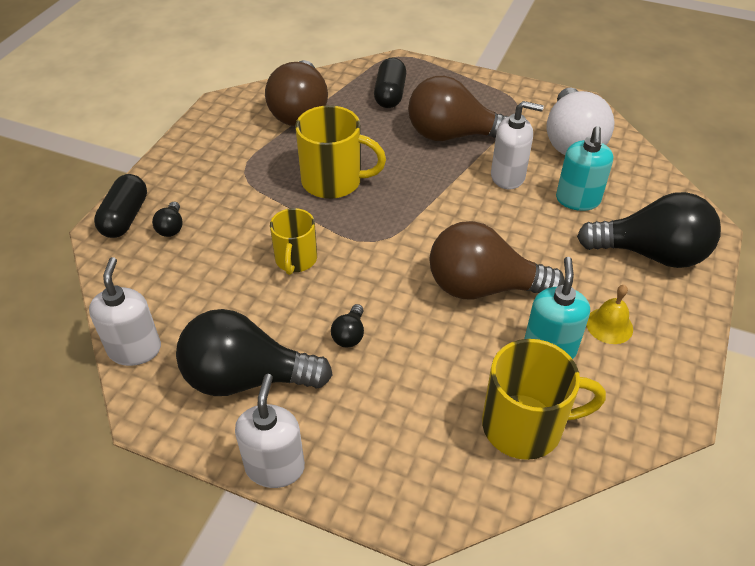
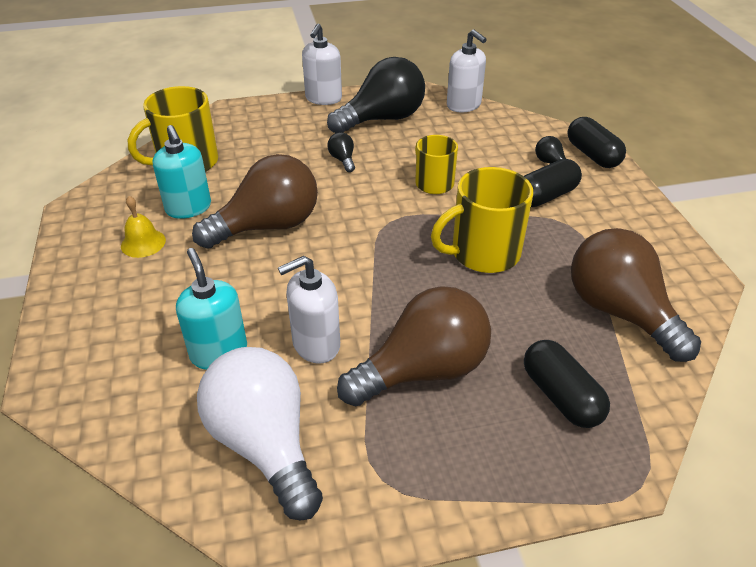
camera: 145 degrees right, 5 degrees down
white soap dispenser [235,374,305,488] -> white soap dispenser turned 45 degrees clockwise [302,24,342,105]
black light bulb [577,192,721,268] -> none
none -> black capsule [524,159,582,207]

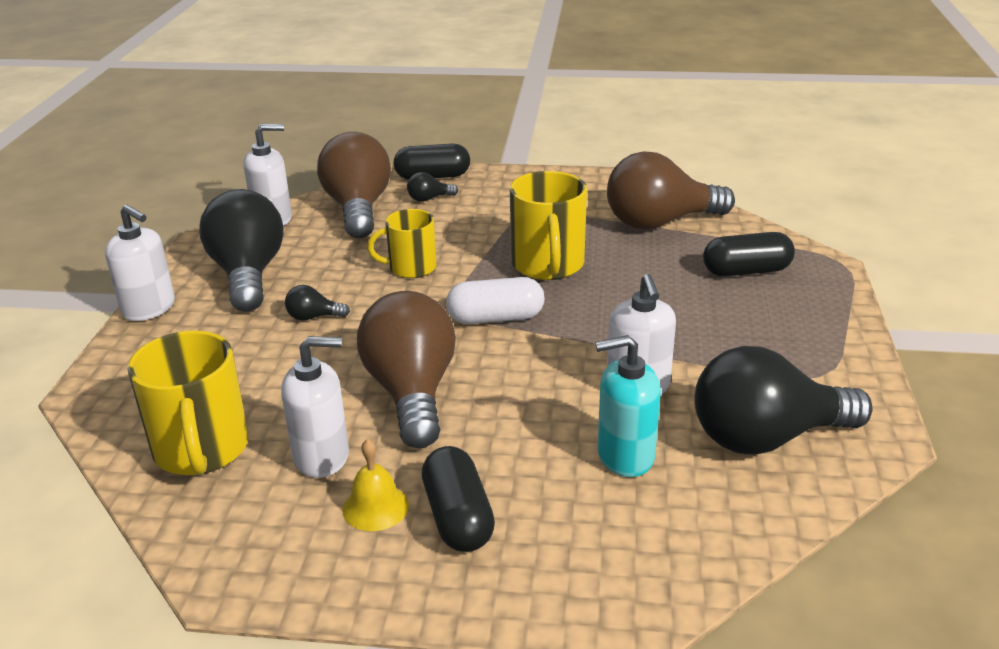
camera: 70 degrees left, 10 degrees down
turquoise soap dispenser [153,125,211,219] -> white soap dispenser [281,336,349,478]
white light bulb [197,347,323,521] -> black light bulb [694,346,873,455]
brown light bulb [337,286,491,406] -> brown light bulb moved to [317,132,391,238]
black capsule [524,159,582,207] -> black capsule moved to [422,446,495,552]
none -> white capsule [446,277,544,324]

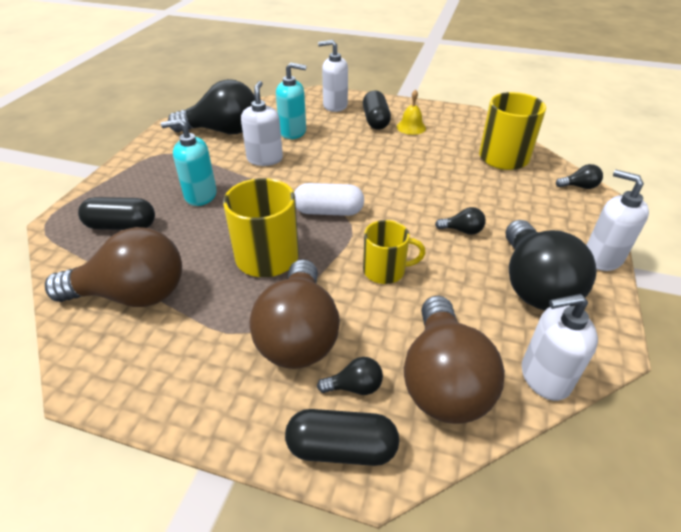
camera: 170 degrees left, 10 degrees up
white soap dispenser [281,336,349,478] -> white soap dispenser moved to [318,40,348,112]
brown light bulb [357,291,456,448] -> brown light bulb moved to [249,259,340,369]
none -> turquoise soap dispenser [161,119,217,206]
none -> black light bulb [556,164,603,189]

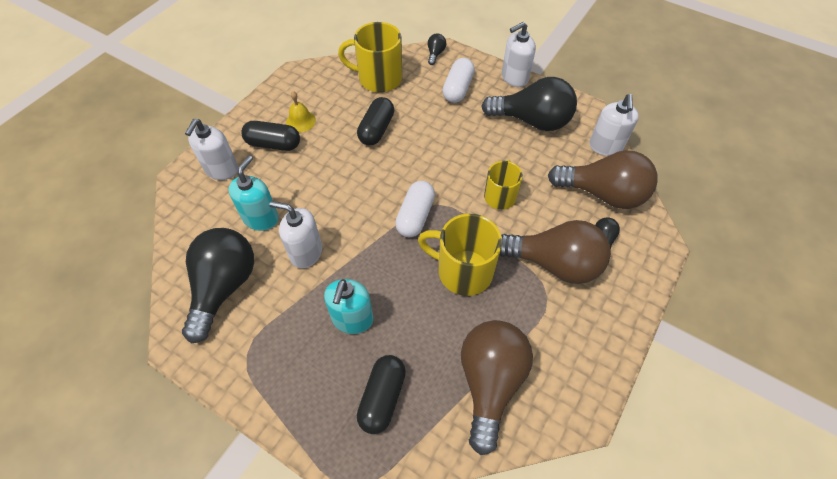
camera: 75 degrees left, 15 degrees up
black capsule [285,409,399,466] -> black capsule moved to [357,97,394,145]
black light bulb [435,207,486,235] -> none
none -> white capsule [442,58,475,103]

